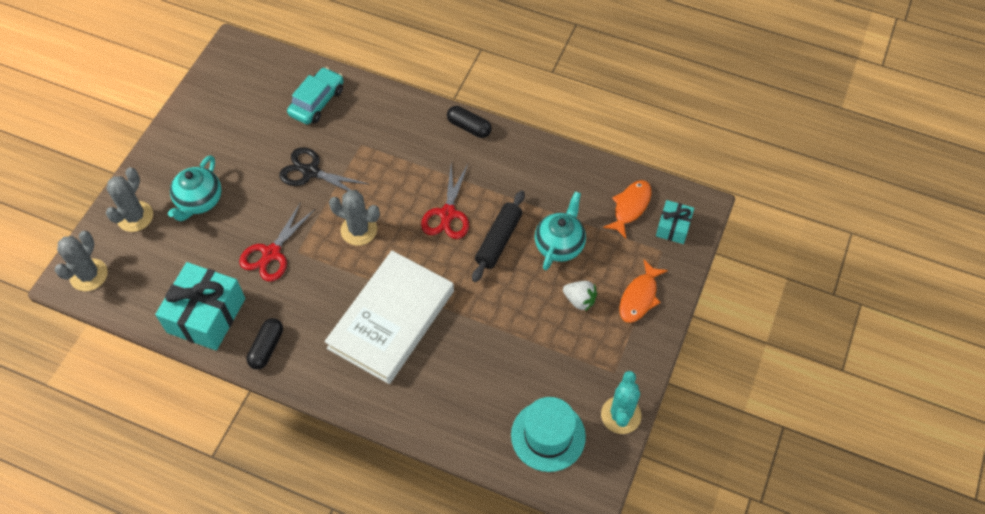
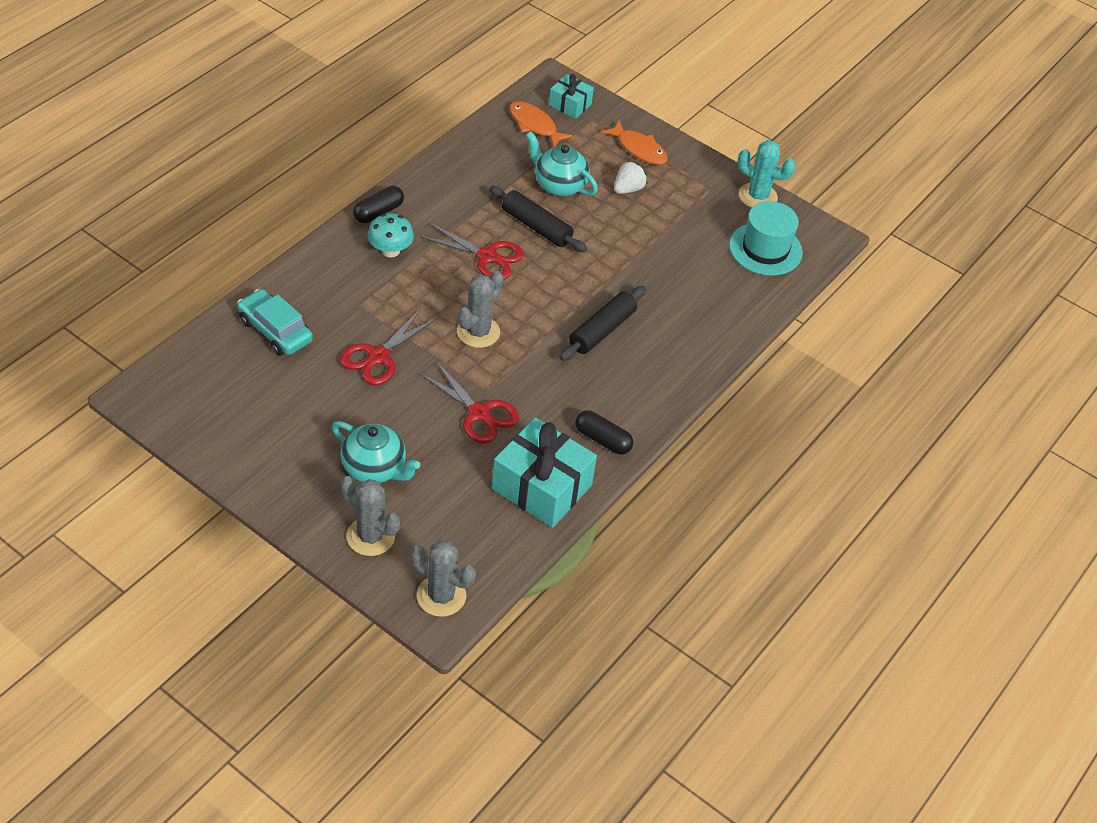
camera: 80 degrees left, 10 degrees down
black scissors [279,147,370,191] -> red scissors [340,309,437,385]
white book [324,251,454,384] -> black rolling pin [560,286,646,361]
none -> turquoise mushroom [367,213,414,257]

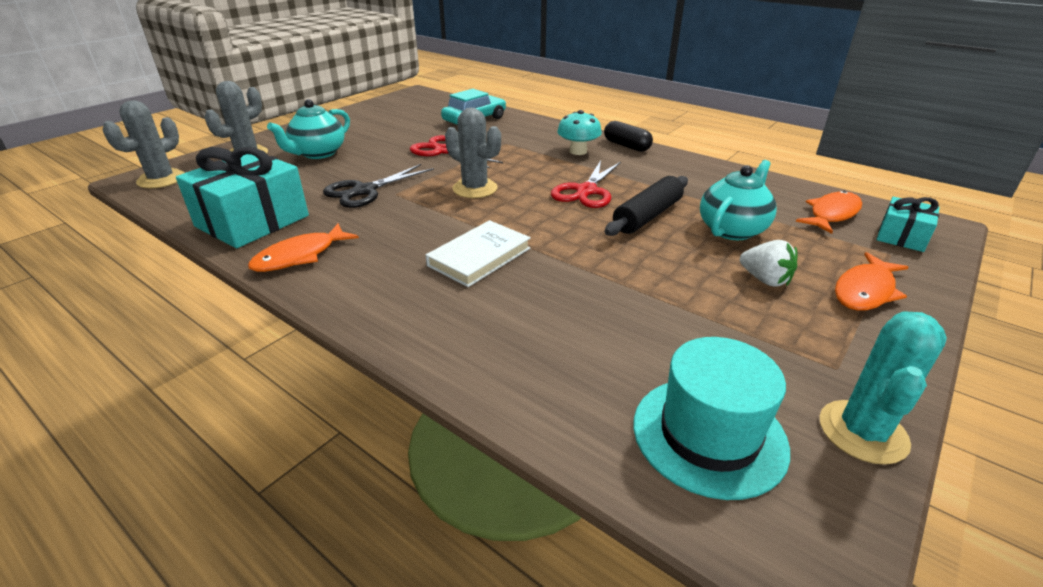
camera: 95 degrees right, 15 degrees down
red scissors [419,361,519,444] -> black scissors [323,164,434,208]
black rolling pin [560,286,646,361] -> white book [426,220,531,287]
black capsule [575,410,634,455] -> orange fish [248,223,359,272]

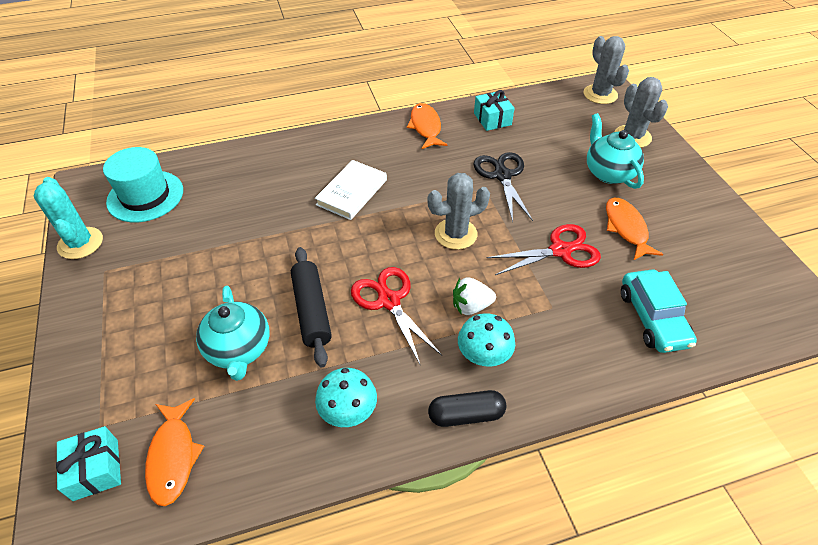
camera: 125 degrees right, 15 degrees up
turquoise gift [176,147,309,248] -> turquoise gift [474,90,514,131], size x0.53
white book [426,220,531,287] -> white book turned 45 degrees clockwise [315,160,387,220]
white strawberry [740,240,797,287] -> white strawberry moved to [453,277,496,315]
orange fish [835,252,909,311] -> orange fish moved to [606,198,663,260]
none -> turquoise mushroom [315,368,377,427]

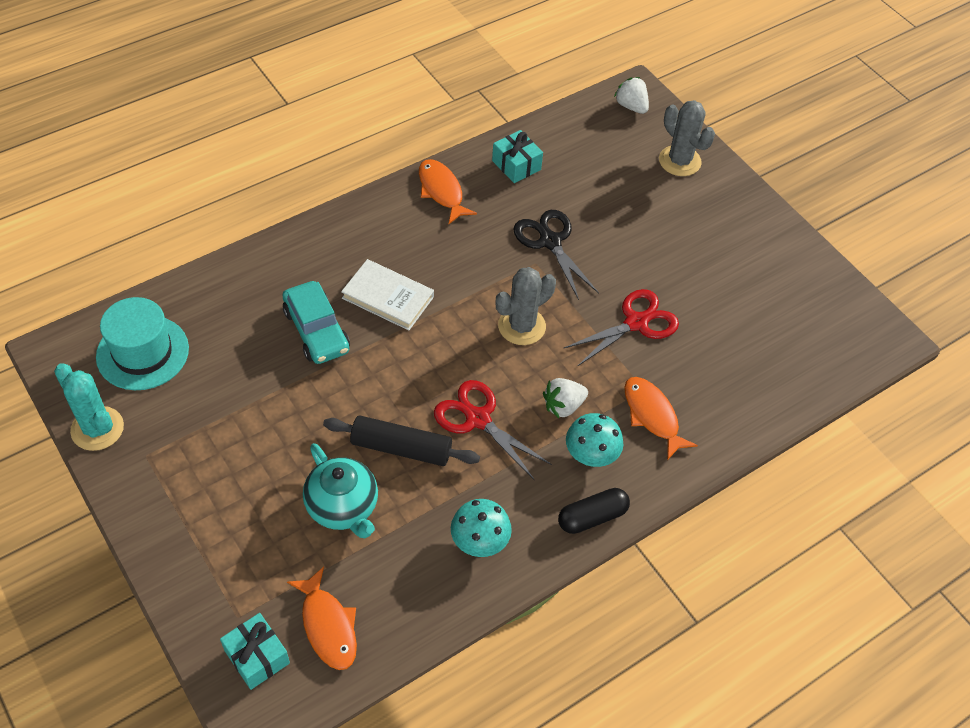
camera: 20 degrees left, 5 degrees up
black rolling pin [291,247,332,368] -> black rolling pin turned 45 degrees counterclockwise [323,416,480,466]
white book [315,160,387,220] -> white book turned 75 degrees counterclockwise [341,259,434,330]
grey cactus [584,36,629,104] -> white strawberry [614,77,649,114]
turquoise teapot [587,113,644,189] -> none
orange fish [606,198,663,260] -> orange fish moved to [624,377,698,460]
turquoise car [621,269,697,353] -> turquoise car moved to [283,281,350,364]

